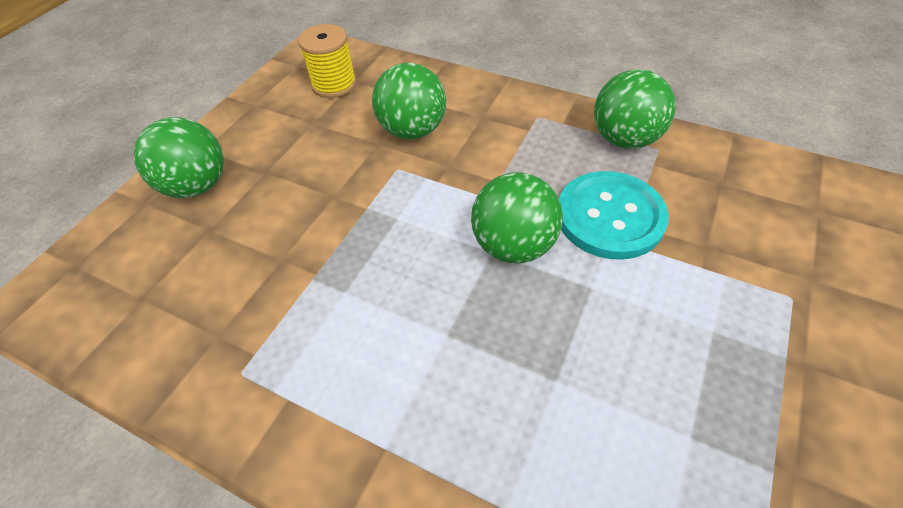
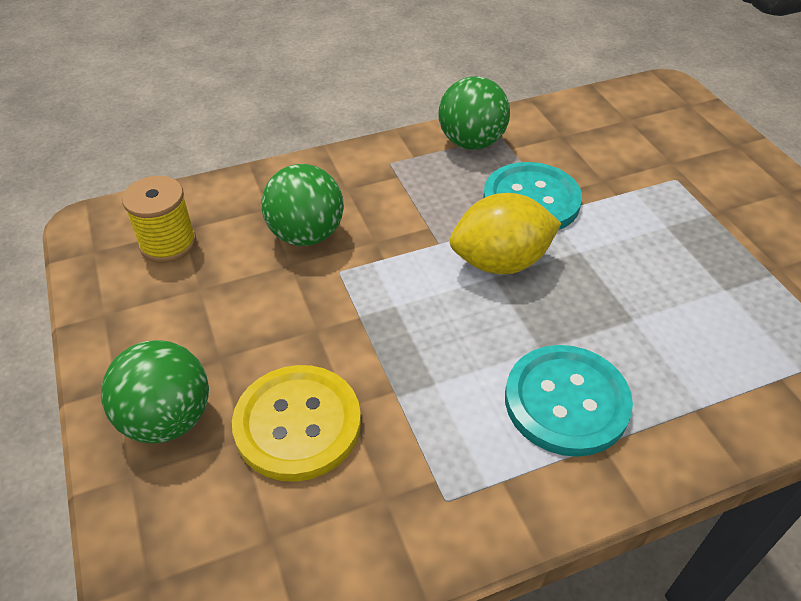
camera: 50 degrees left, 5 degrees down
green ball [471,172,563,263] -> yellow lemon [450,193,561,274]
none -> yellow button [232,365,361,482]
none -> turquoise button [505,345,633,457]

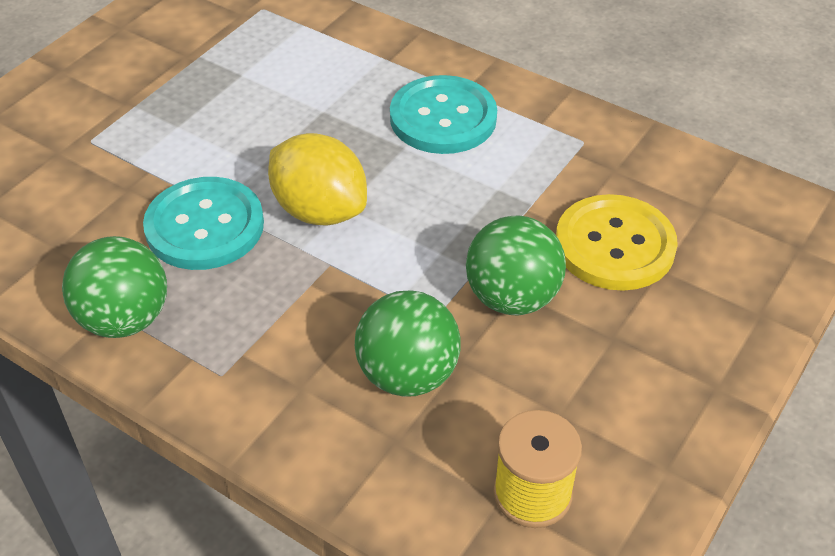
camera: 125 degrees left, 0 degrees up
green ball [101,340,209,444] -> green ball moved to [466,216,566,315]

